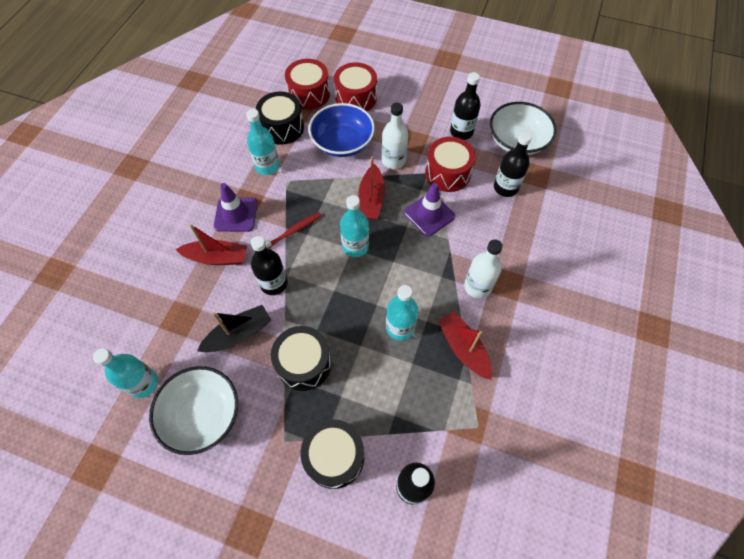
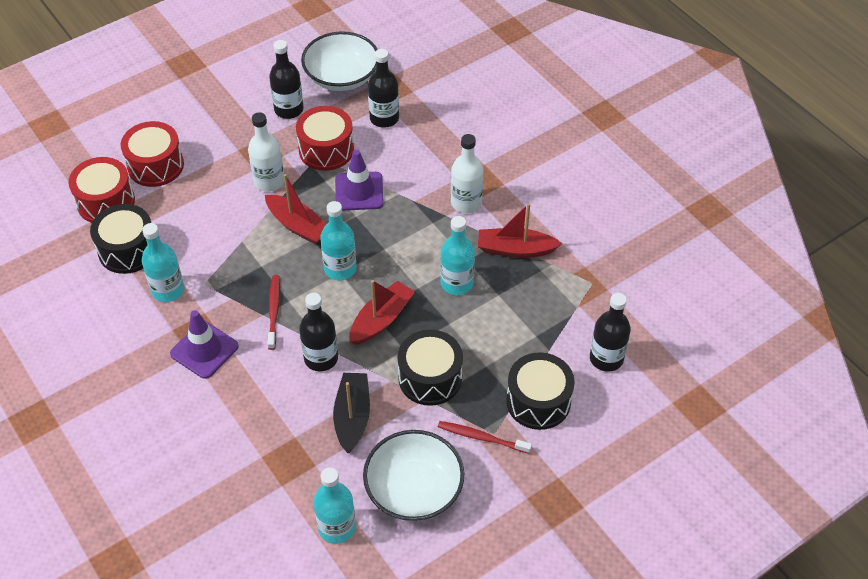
camera: 55 degrees left, 10 degrees down
red boat [175,224,247,265] -> red boat moved to [349,280,415,345]
blue bowl [308,103,375,157] -> none
none -> red toothbrush [438,421,532,454]

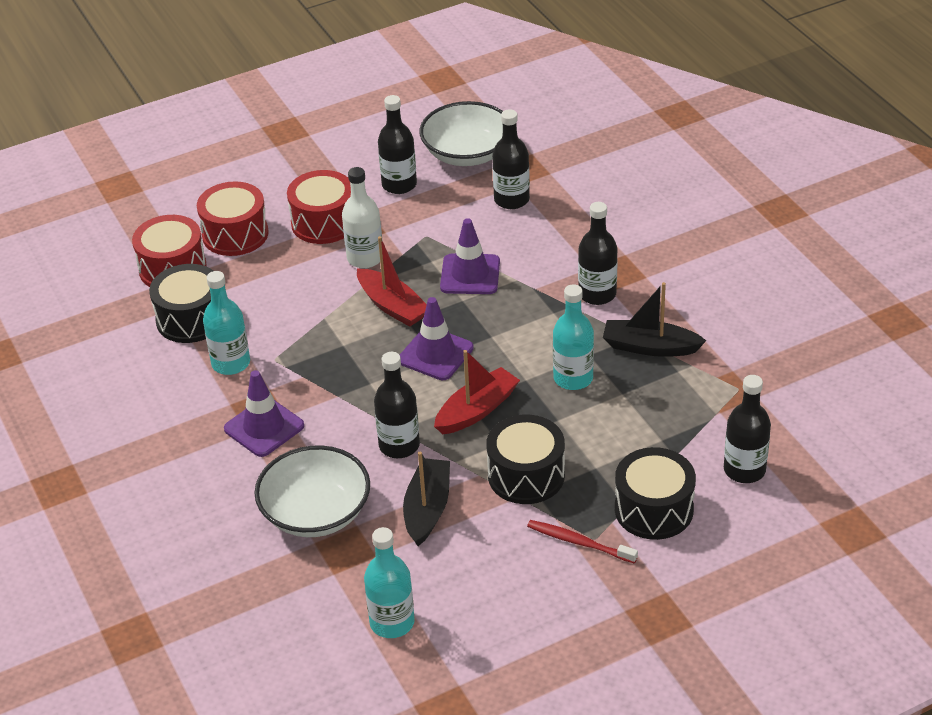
camera: 10 degrees right, 10 degrees down
red toothbrush [268,275,280,350] -> none
red drum [296,106,354,171] -> red drum moved to [287,170,351,244]
turquoise bottle [320,201,357,280] -> purple traffic cone [400,297,474,380]
white bowl [363,430,464,521] -> white bowl moved to [254,445,370,537]
white bottle [451,134,484,213] -> black bottle [578,202,618,305]
red boat [478,203,562,258] -> black boat [603,282,706,357]

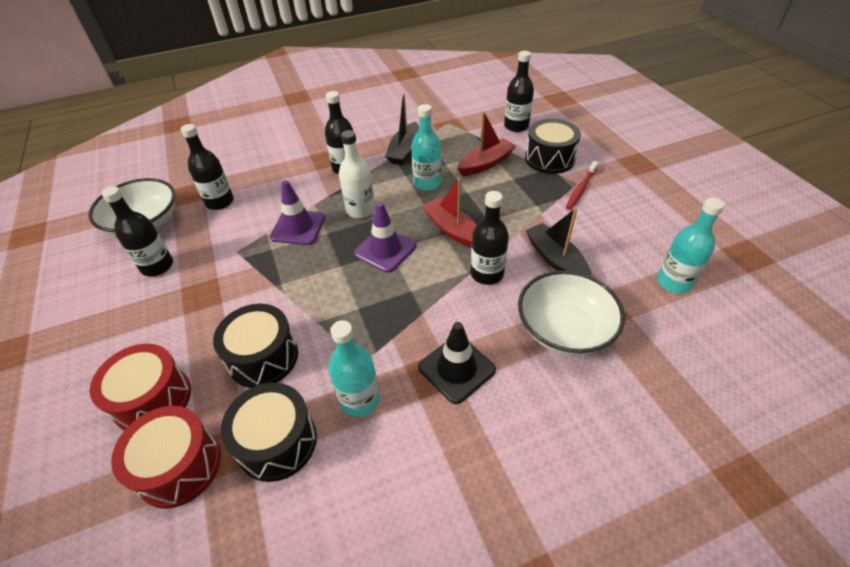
camera: 85 degrees left, 5 degrees up
purple traffic cone [224,370,304,457] -> black traffic cone [418,322,496,404]
red drum [287,170,351,244] -> none
white bottle [342,167,382,268] -> white bottle moved to [339,130,375,218]
red boat [357,236,427,327] -> red boat moved to [457,112,516,176]
black boat [403,452,450,546] -> black boat turned 45 degrees clockwise [525,208,591,276]
black drum [486,415,565,504] -> black drum moved to [213,304,298,388]

